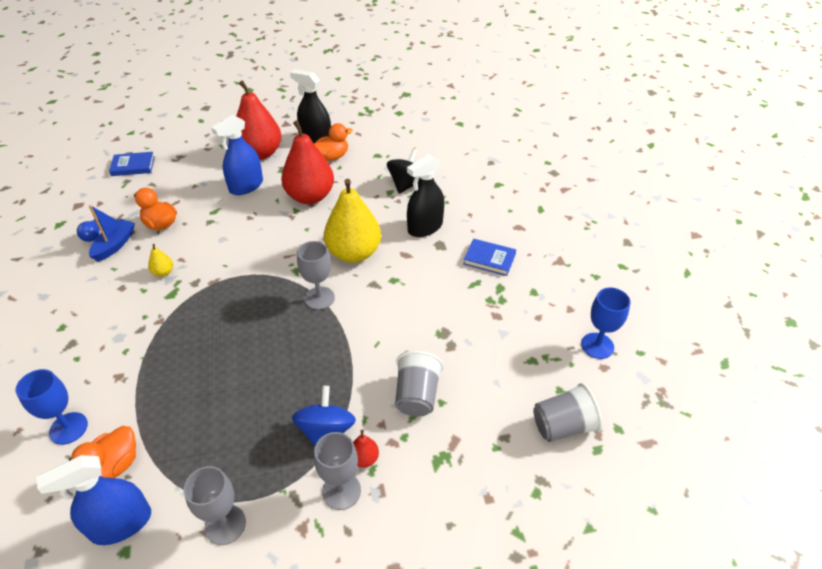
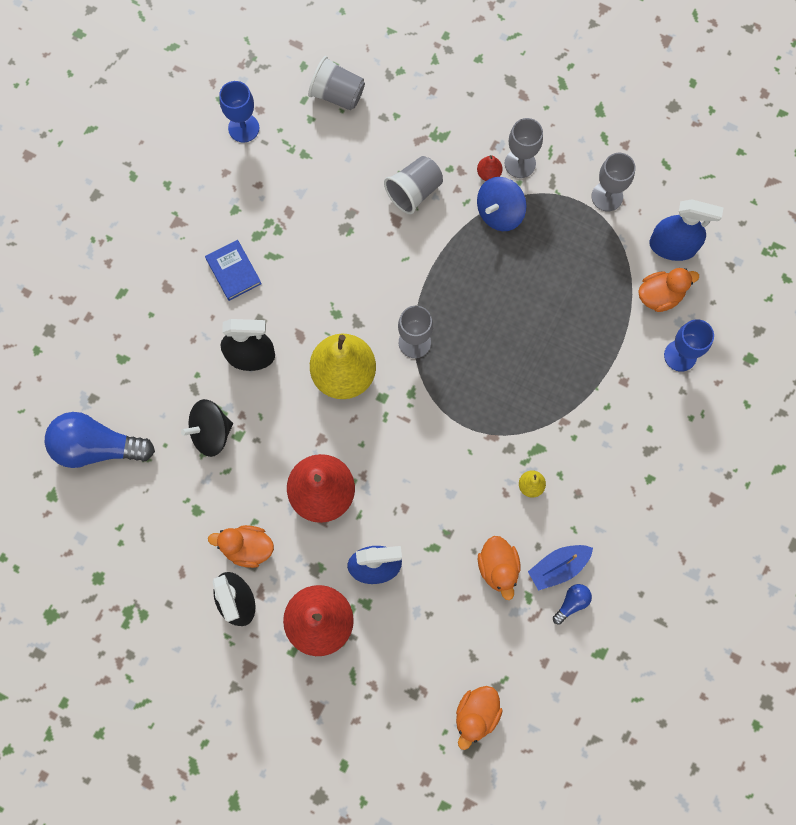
camera: 140 degrees left, 30 degrees up
blue book [109,152,155,176] -> orange duck [456,686,503,750]
none -> blue light bulb [45,412,155,468]

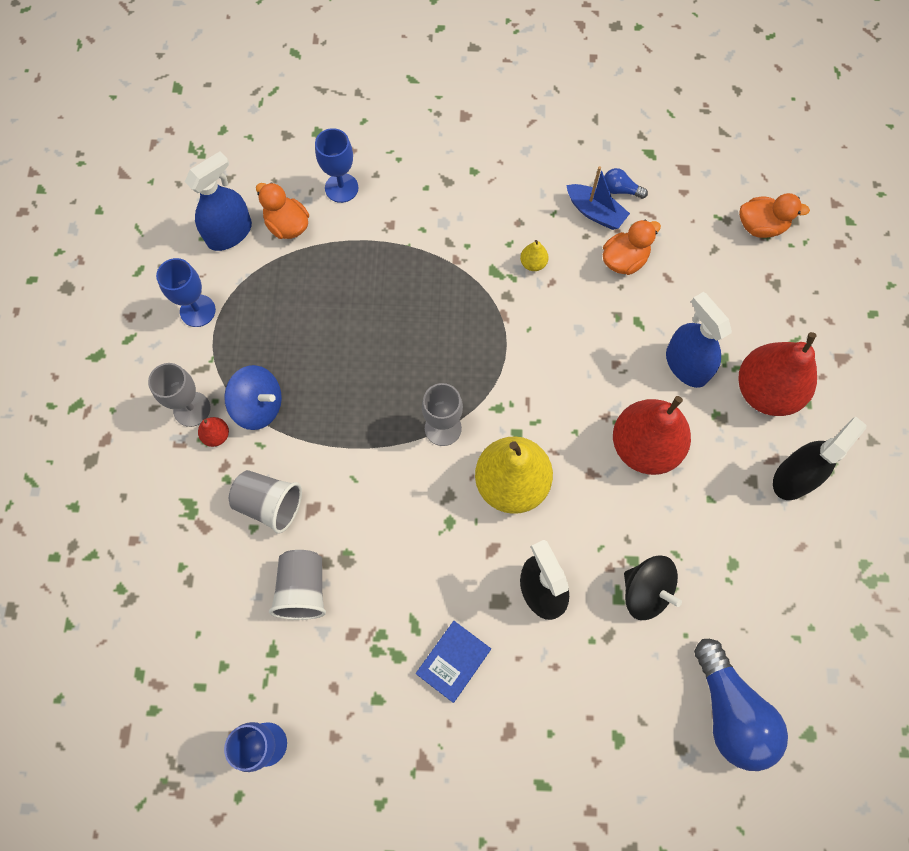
camera: 115 degrees left, 5 degrees down
orange duck [208,525,274,568] -> none
grey cup [308,56,365,110] -> grey cup moved to [269,550,326,620]
grey goblet [592,153,635,211] -> blue goblet [156,258,216,327]
blue spray bottle [649,200,723,261] -> blue spray bottle turned 60 degrees clockwise [185,151,252,251]

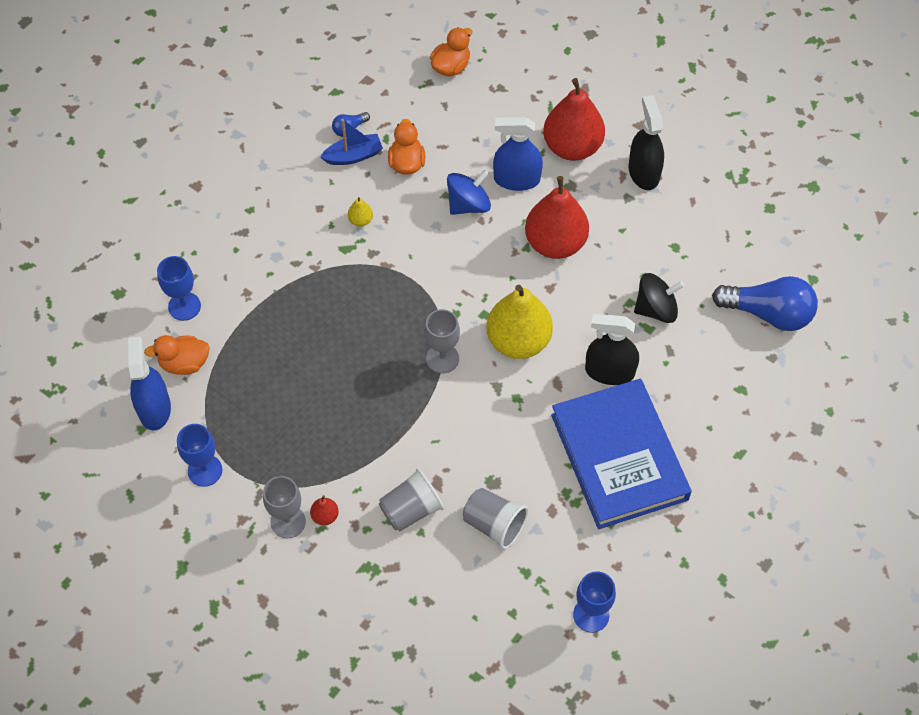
camera: 55 degrees left, 10 degrees down
blue spinning top [224,365,282,430] -> blue spinning top moved to [447,170,491,215]
blue book [416,621,491,703] -> blue book [551,379,692,529], size x2.44

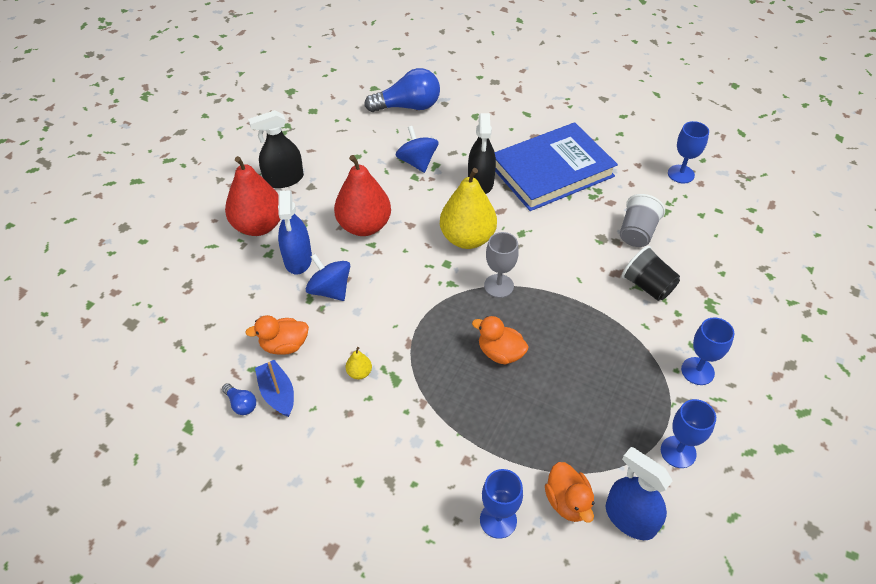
camera: 100 degrees left, 10 degrees down
blue spray bottle [128,337,171,430] -> blue spray bottle turned 60 degrees clockwise [606,447,672,540]
grey goblet [263,476,306,538] -> blue goblet [681,317,735,385]
red pear [310,495,339,525] -> none
grey cup [379,468,444,531] -> black cup [622,246,680,301]
orange duck [430,27,472,76] -> orange duck moved to [472,316,529,364]
black spinning top [634,273,684,323] -> blue spinning top [395,126,439,173]
blue light bulb [712,276,818,331] -> blue light bulb turned 75 degrees clockwise [364,68,440,112]

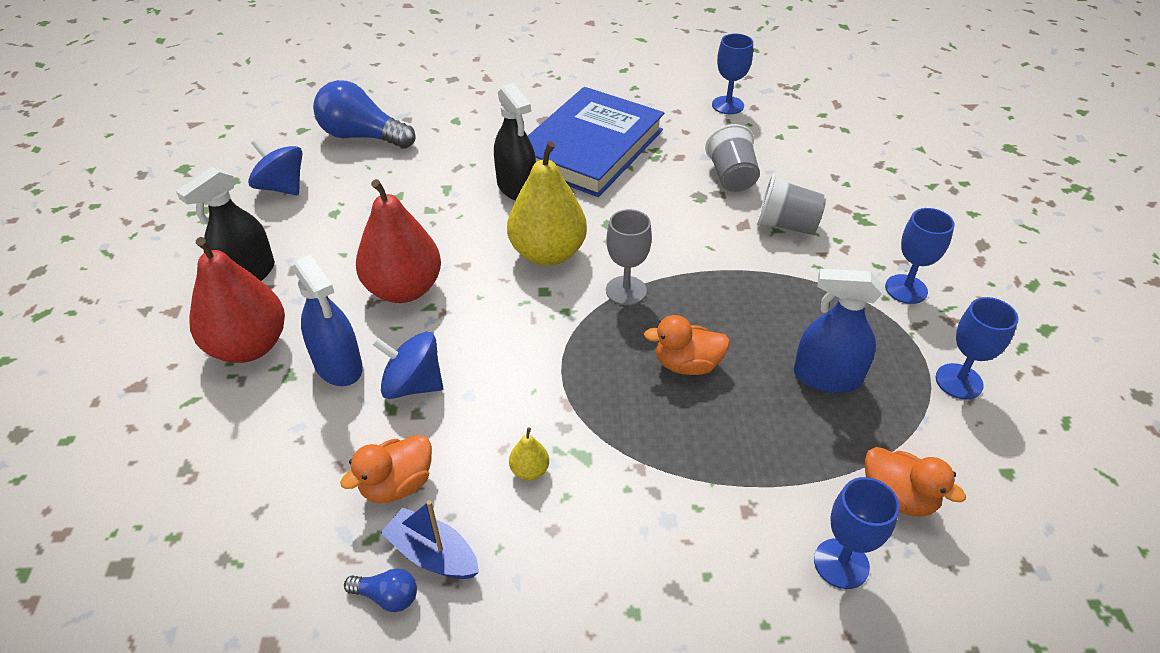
camera: 30 degrees left, 5 degrees down
blue light bulb [364,68,440,112] -> blue light bulb turned 120 degrees counterclockwise [313,80,416,148]
blue spinning top [395,126,439,173] -> blue spinning top moved to [248,139,302,195]
blue spray bottle [606,447,672,540] -> blue spray bottle moved to [794,269,882,393]
black cup [622,246,680,301] -> grey cup [757,174,826,235]

